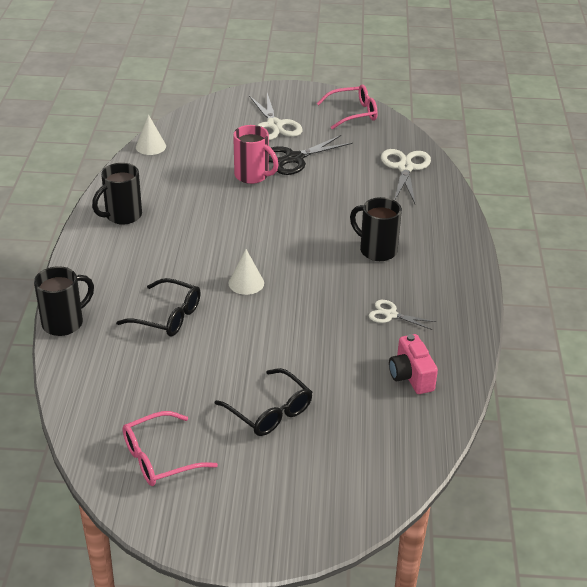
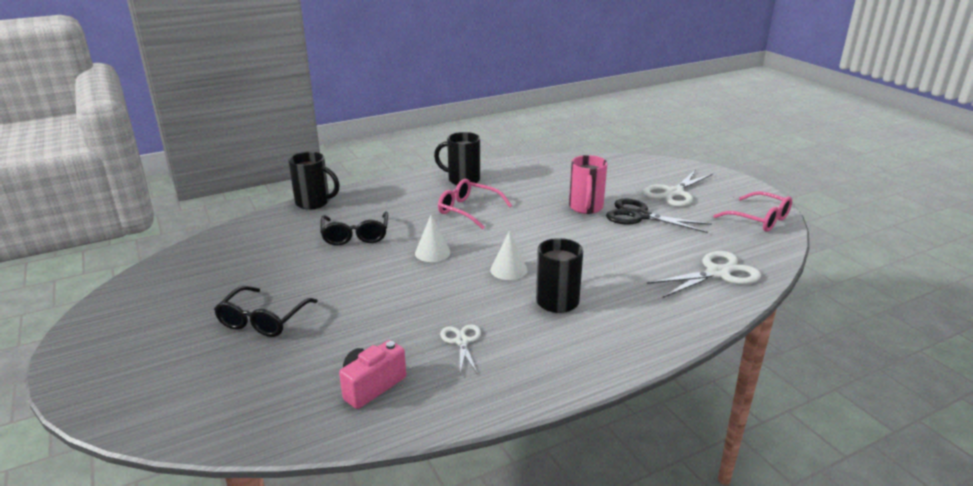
camera: 60 degrees right, 10 degrees down
pink glasses [123,411,218,486] -> pink glasses moved to [438,179,512,229]
white cone [136,115,166,155] -> white cone moved to [490,230,527,280]

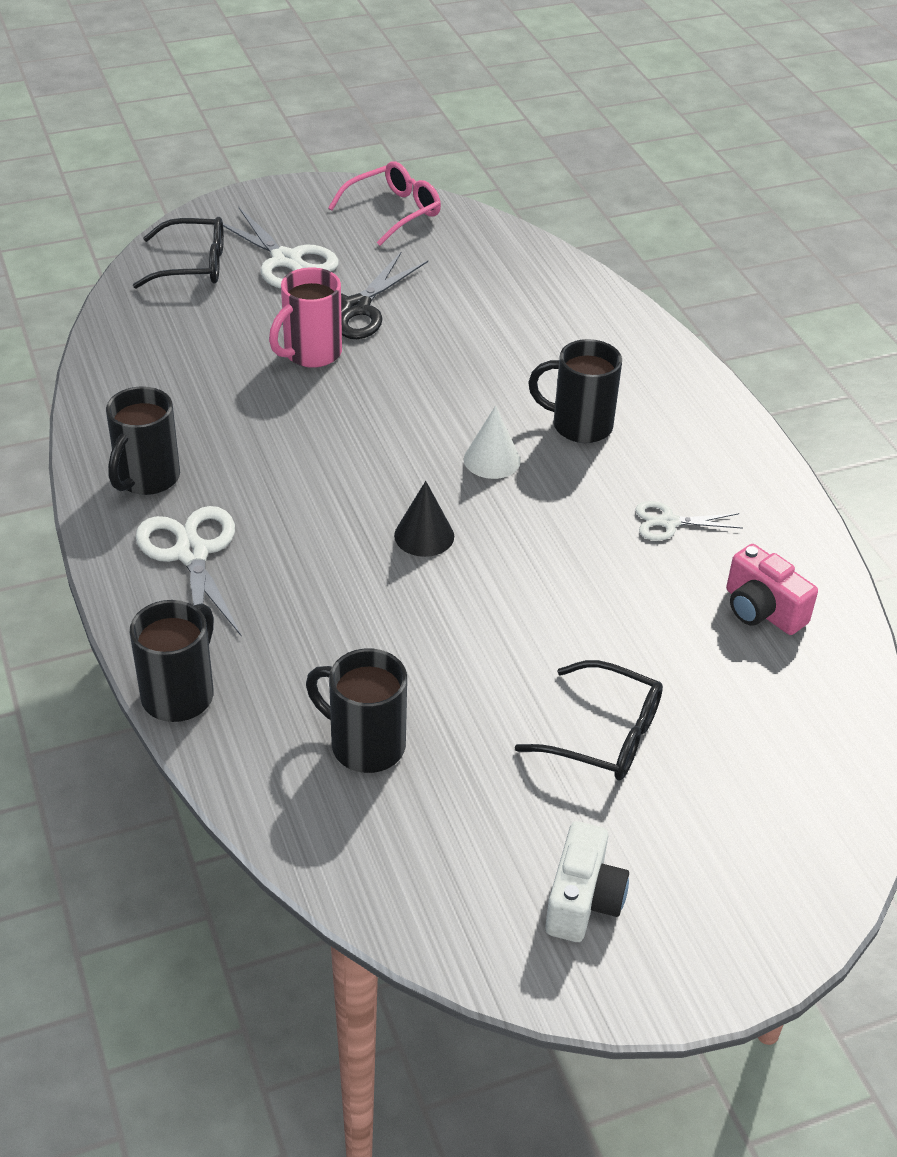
camera: 85 degrees left, 15 degrees up
black glasses [320,211,388,246] -> black glasses moved to [133,217,224,288]
white cone [415,215,451,262] -> black cone [394,481,454,557]
pink glasses [438,179,512,229] -> none
pink mug [569,155,607,214] -> pink mug turned 120 degrees clockwise [269,268,342,368]
white scissors [647,251,761,298] -> white scissors moved to [136,506,242,637]
none -> black mug [306,648,407,773]
none -> white camera [545,821,629,942]

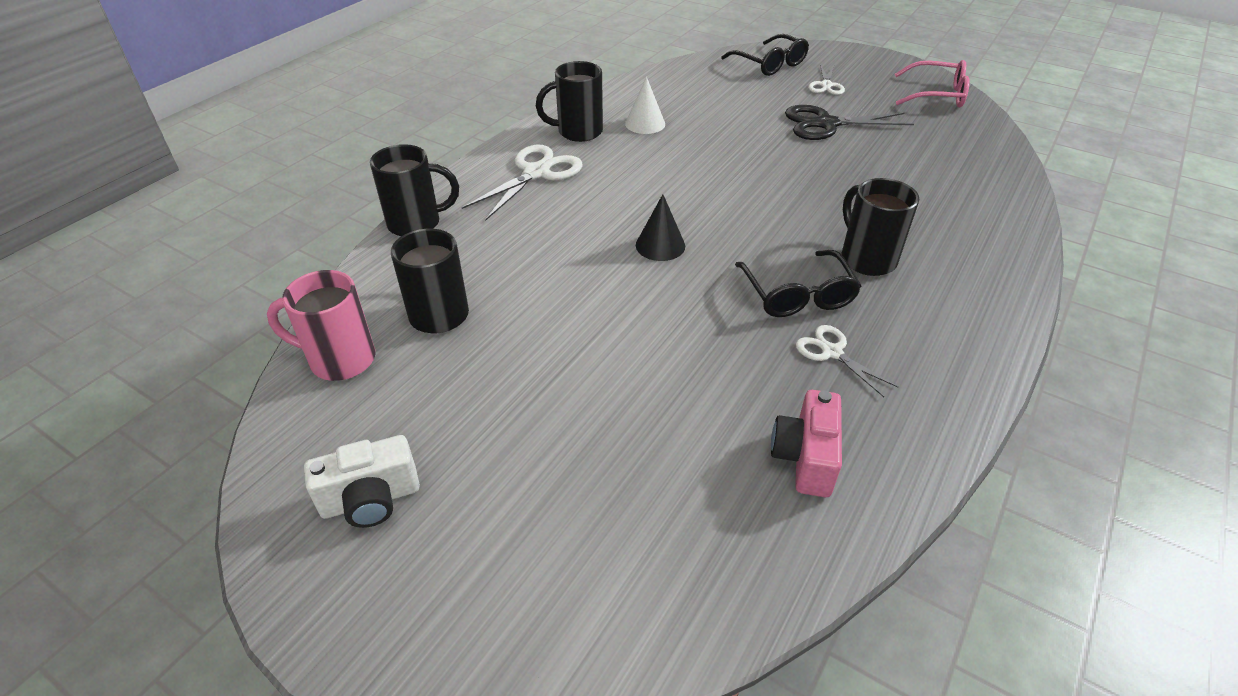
camera: 55 degrees right, 0 degrees up
white scissors [223,207,339,288] -> white scissors [808,65,845,95], size x0.58
pink mug [269,268,342,368] -> pink mug moved to [267,270,375,381]
white cone [464,405,521,479] -> white cone moved to [625,77,665,134]
black glasses [515,660,663,780] -> black glasses moved to [735,250,861,317]

